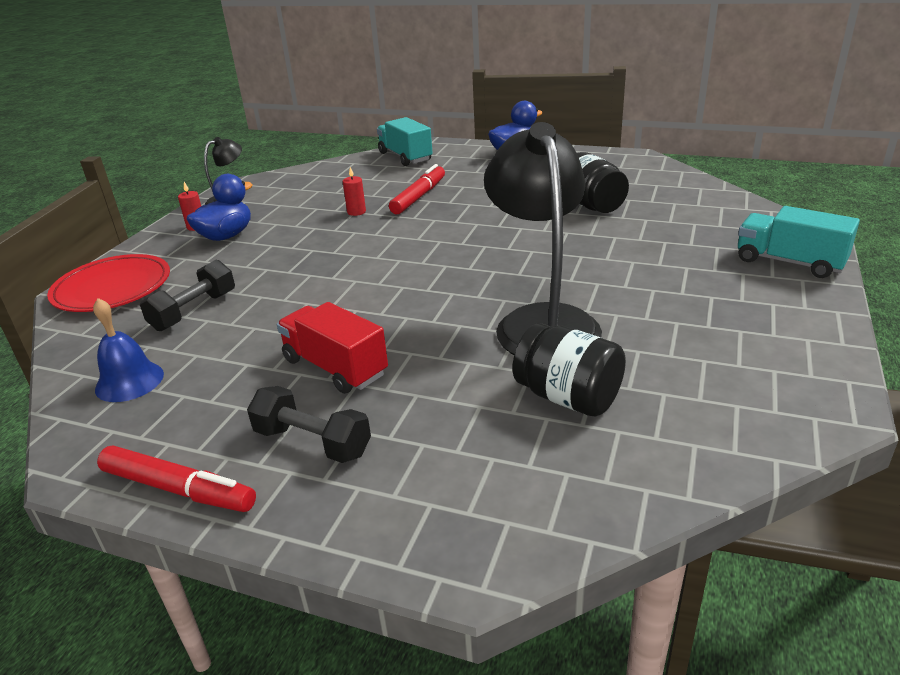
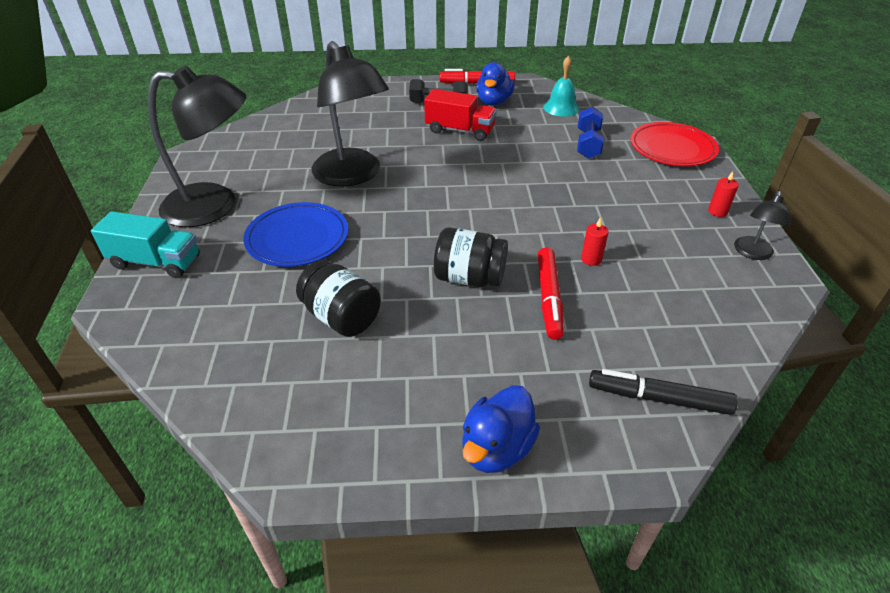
camera: 155 degrees right, 10 degrees up
blue bell [93,298,164,402] -> turquoise bell [543,56,579,117]
black dumbbell [140,260,235,331] -> blue dumbbell [577,107,604,159]
blue duck [186,174,253,241] -> blue duck moved to [476,62,515,106]
turquoise truck [377,117,432,166] -> black marker [589,369,738,415]
black jar [513,323,626,417] -> black jar moved to [434,227,508,287]
none -> black lamp [148,66,246,227]
none -> blue plate [243,202,348,267]

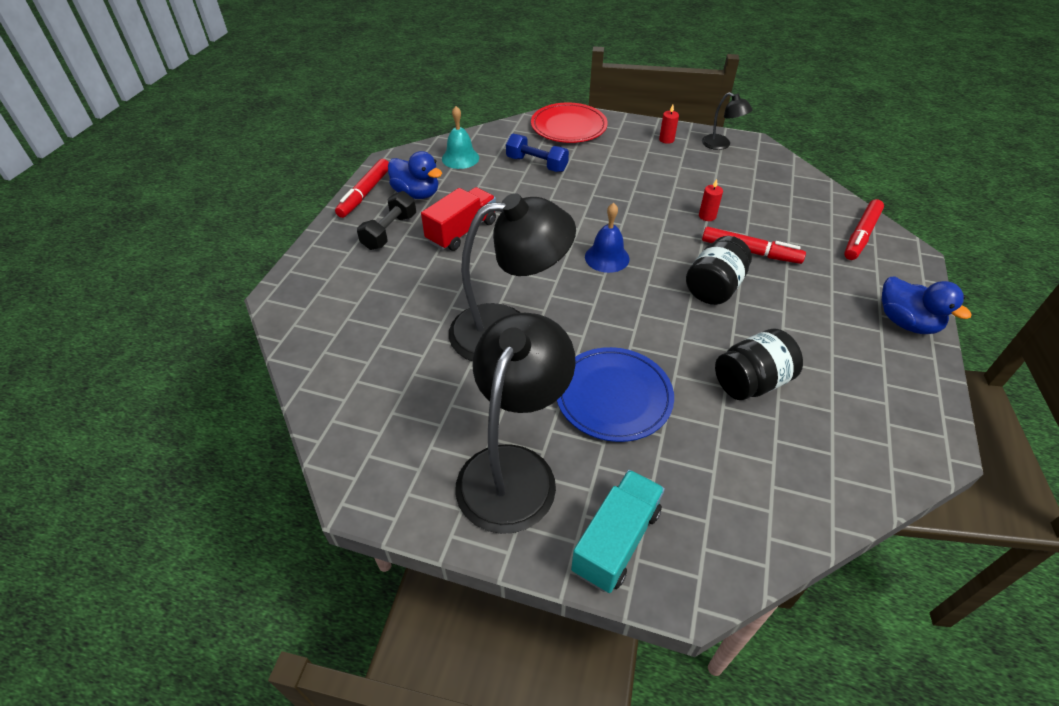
camera: 70 degrees left, 5 degrees up
black marker [589,369,738,415] -> red marker [844,199,884,260]
none -> blue bell [585,203,629,273]

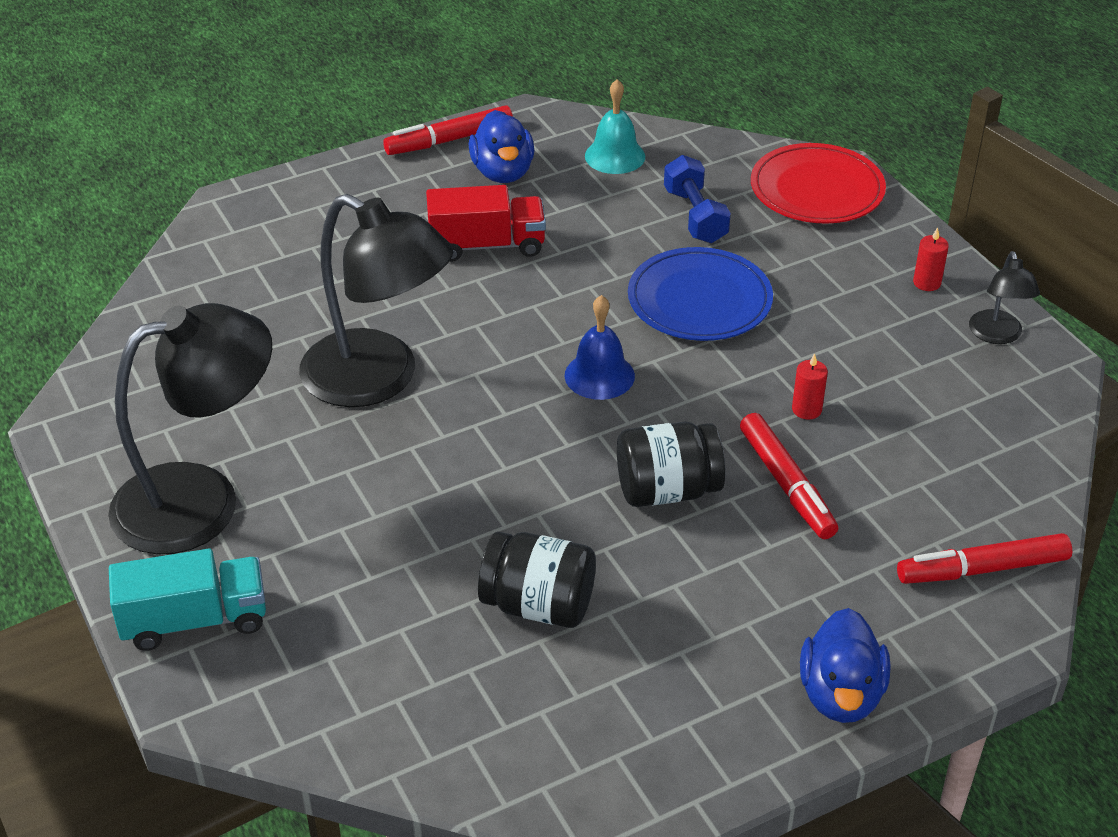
camera: 45 degrees right, 5 degrees down
black dumbbell [357,191,416,250] -> none
blue plate [557,347,674,442] -> blue plate moved to [628,247,773,341]

